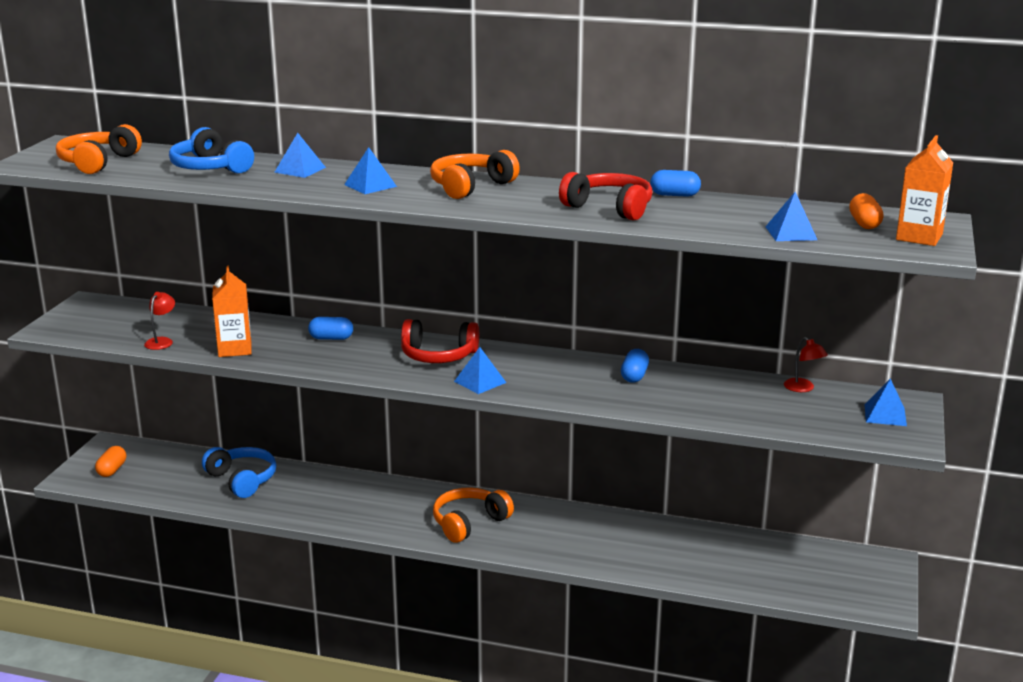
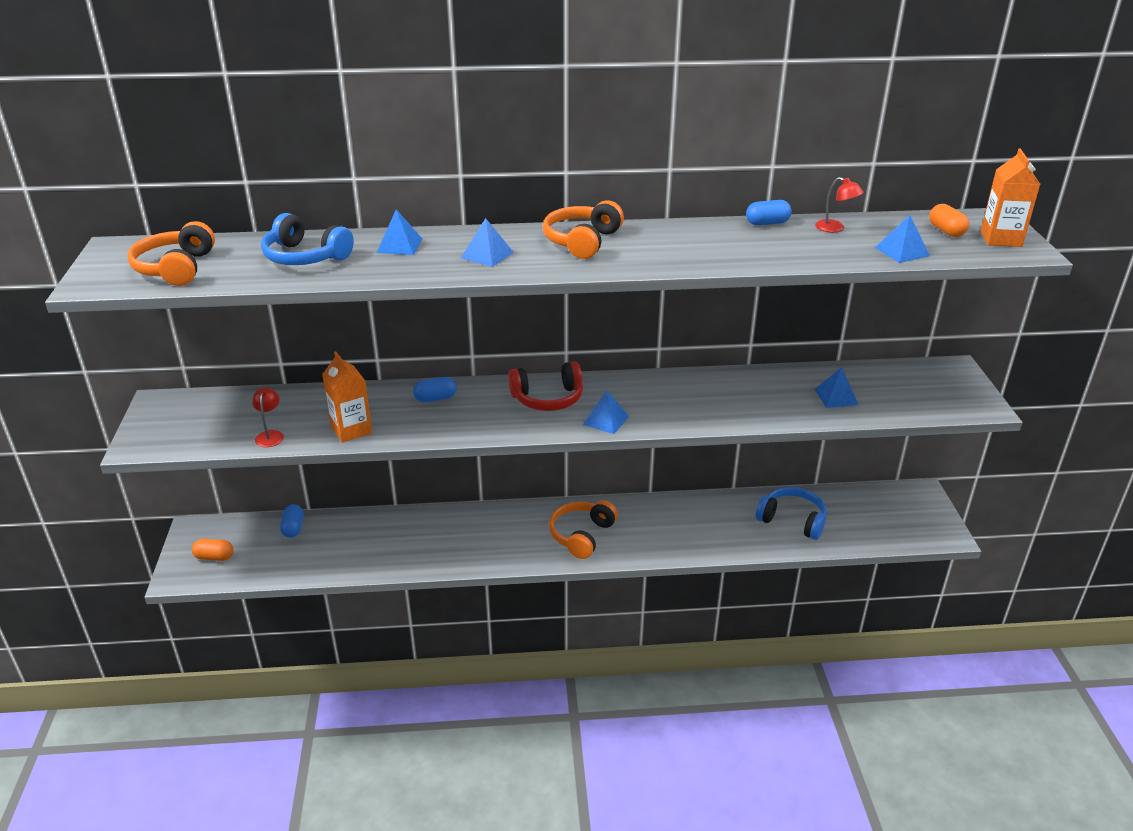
camera: 20 degrees left, 10 degrees up
orange capsule [95,446,126,477] -> orange capsule turned 75 degrees counterclockwise [192,539,234,561]
blue headphones [202,447,277,498] -> blue headphones moved to [756,487,827,540]
red headphones [559,172,653,221] -> none
blue capsule [621,349,649,383] -> blue capsule moved to [280,504,303,538]
red lamp [784,337,828,392] -> red lamp moved to [815,177,864,232]
blue pyramid [864,378,907,426] -> blue pyramid moved to [814,367,859,408]

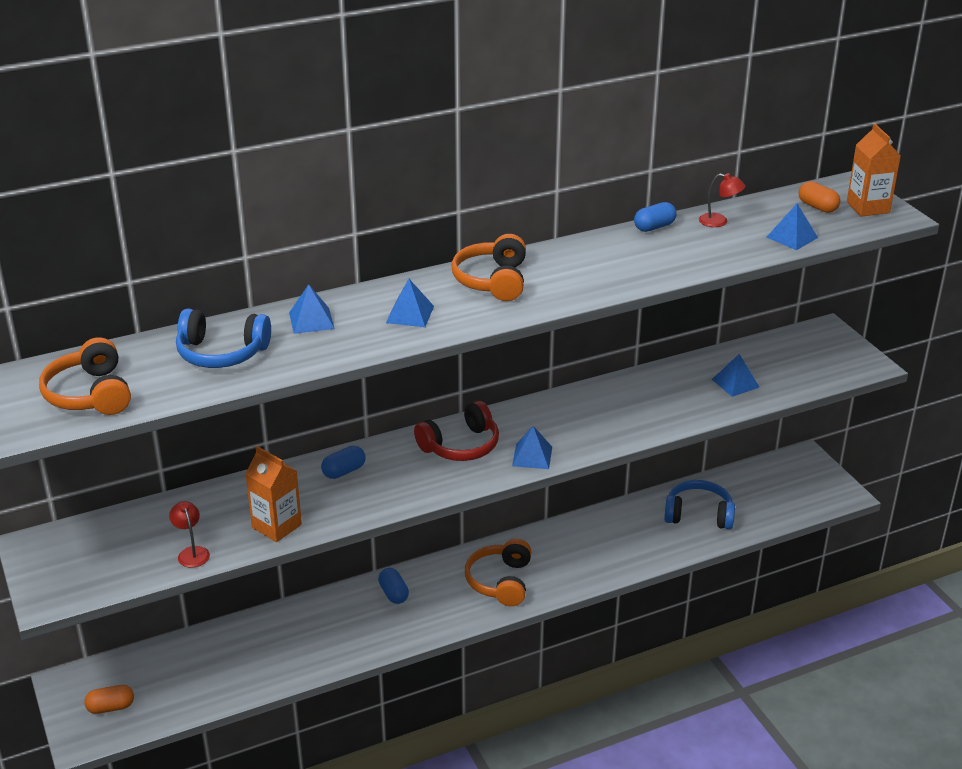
camera: 20 degrees left, 0 degrees up
blue capsule [280,504,303,538] -> blue capsule moved to [378,568,409,604]

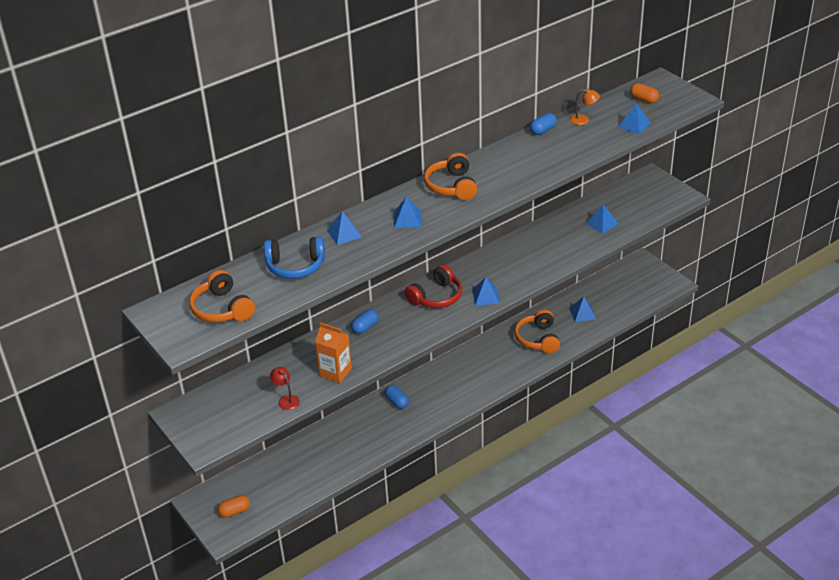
camera: 10 degrees left, 5 degrees up
orange headphones [465,539,532,606] -> orange headphones moved to [515,309,560,353]
blue headphones [664,480,735,530] -> blue pyramid [569,296,596,322]
red lamp [699,173,745,227] -> orange lamp [570,88,600,125]
orange carton [847,124,901,216] -> none

